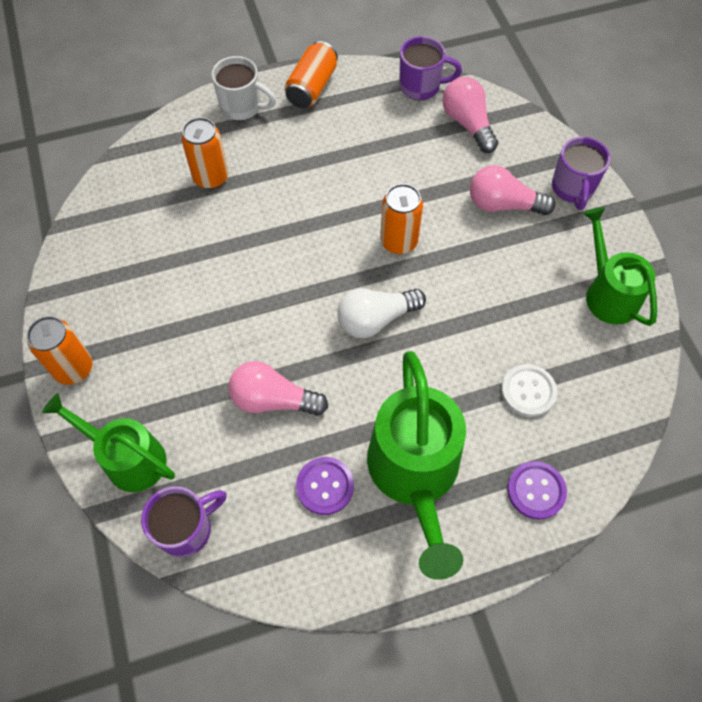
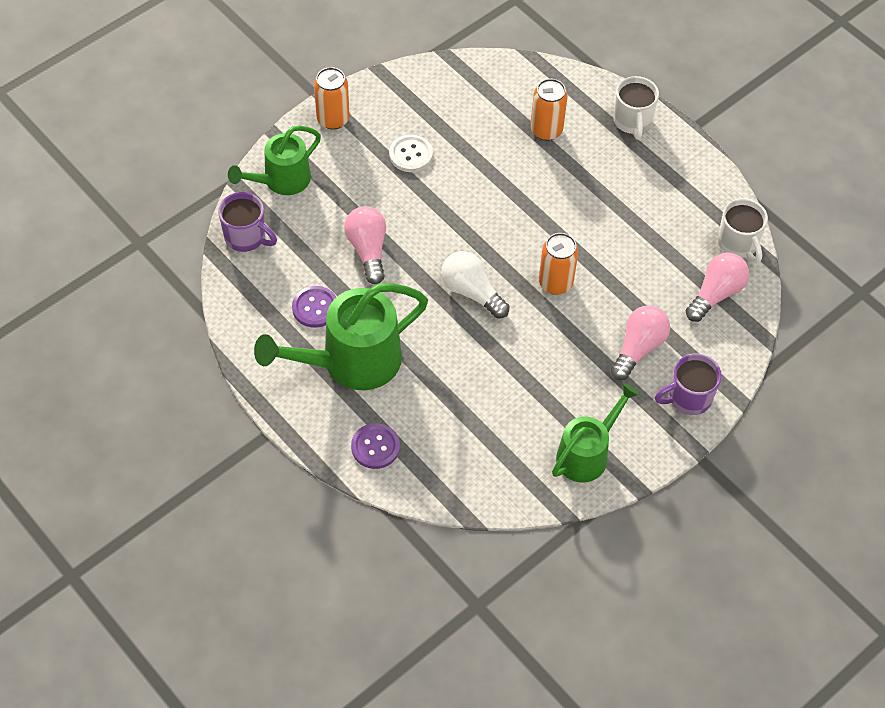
camera: 65 degrees right, 5 degrees down
green watering can [42,393,175,492] -> green watering can turned 135 degrees counterclockwise [228,126,321,195]
orange can [285,41,338,108] -> none
purple mug [399,36,462,100] -> white mug [718,198,768,264]
pink light bulb [470,165,555,215] -> pink light bulb turned 45 degrees clockwise [611,305,670,380]
white button [501,364,557,417] -> white button moved to [389,135,433,172]

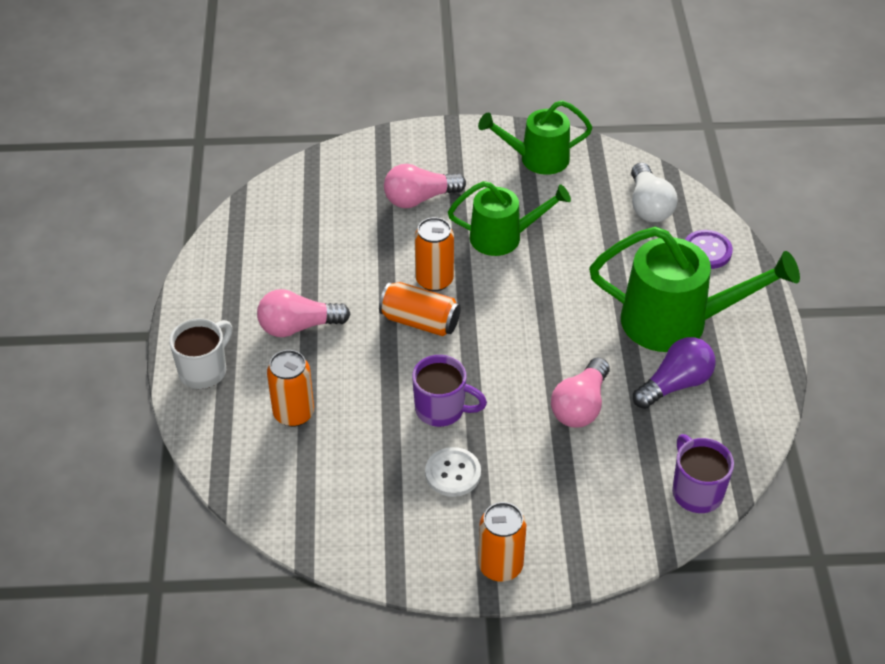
camera: 140 degrees left, 10 degrees down
green watering can [228,126,321,195] -> green watering can moved to [448,181,571,256]
purple button [292,286,336,328] -> purple light bulb [633,337,716,409]
white light bulb [441,251,510,319] -> white light bulb moved to [631,162,677,222]
purple mug [655,354,722,415] -> purple mug moved to [412,355,487,427]
pink light bulb [686,252,749,322] -> pink light bulb moved to [257,289,351,337]
white mug [718,198,768,264] -> none
none -> orange can [379,282,461,336]

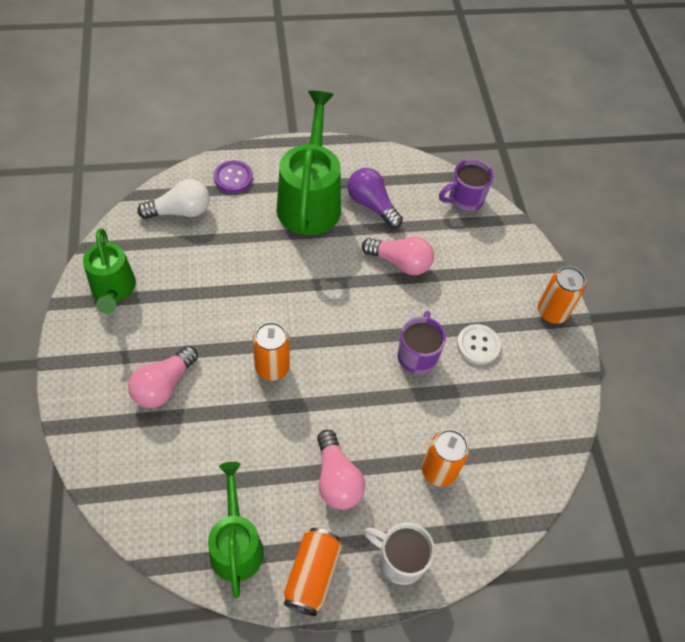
camera: 100 degrees left, 10 degrees up
orange can [379,282,461,336] -> orange can moved to [284,528,342,616]
pink light bulb [384,164,466,208] -> pink light bulb turned 60 degrees clockwise [128,346,198,408]
green watering can [448,181,571,256] -> green watering can moved to [208,462,264,598]

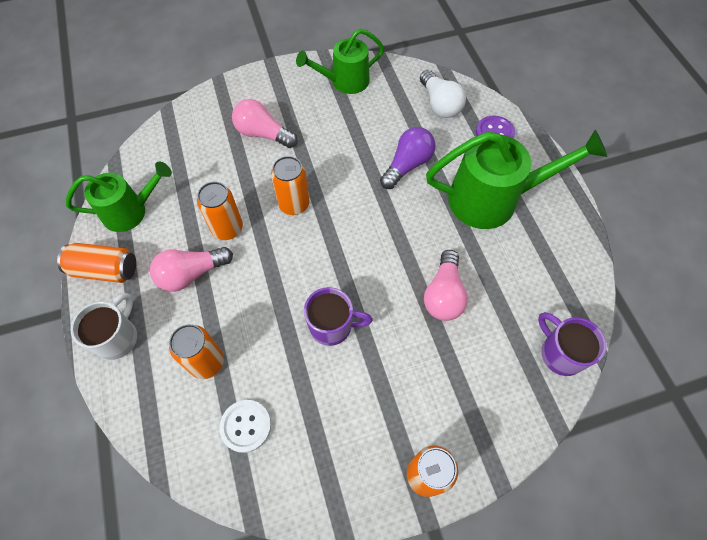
camera: 85 degrees right, 5 degrees up
purple light bulb [348,168,403,228] -> purple light bulb moved to [380,127,435,189]
white button [457,324,501,365] -> white button moved to [219,400,271,453]
none -> orange can [197,182,243,240]

